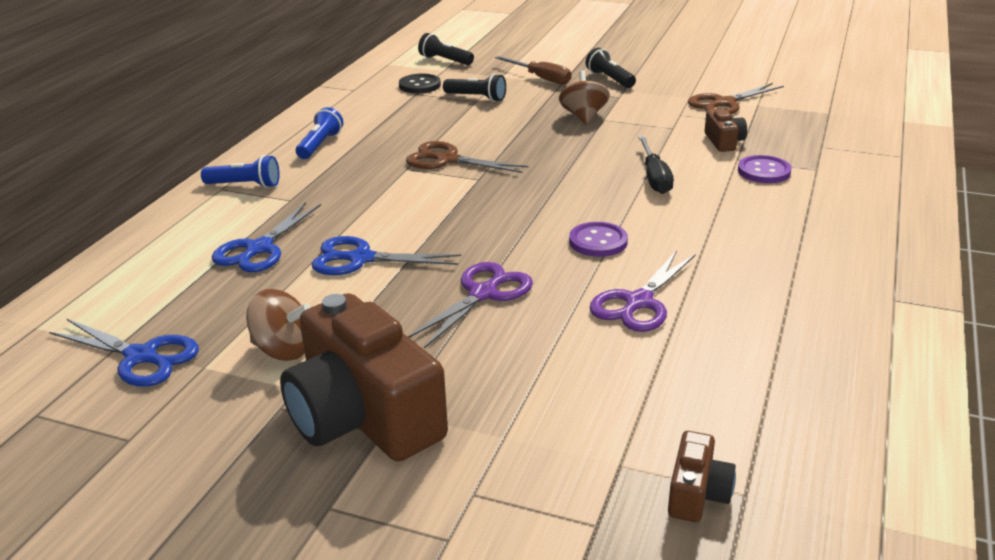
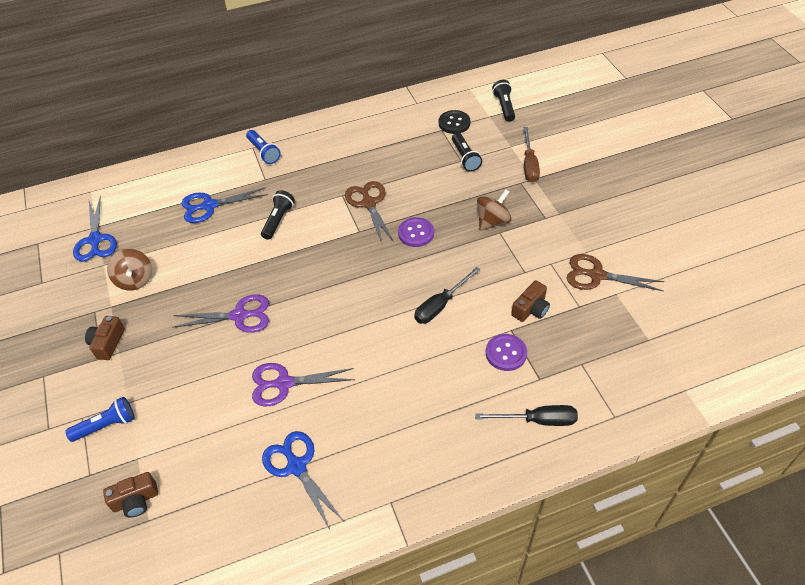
camera: 50 degrees right, 20 degrees up
brown camera [280,293,448,462] -> brown camera [85,316,125,360], size x0.44
blue flashlight [296,107,343,159] -> blue flashlight moved to [65,397,134,442]
blue scissors [312,236,461,275] -> blue scissors moved to [262,431,343,529]
purple button [569,222,628,257] -> purple button moved to [398,217,434,247]
black flashlight [586,48,636,88] -> black flashlight moved to [261,190,295,240]
none -> black screwdriver [475,405,578,426]

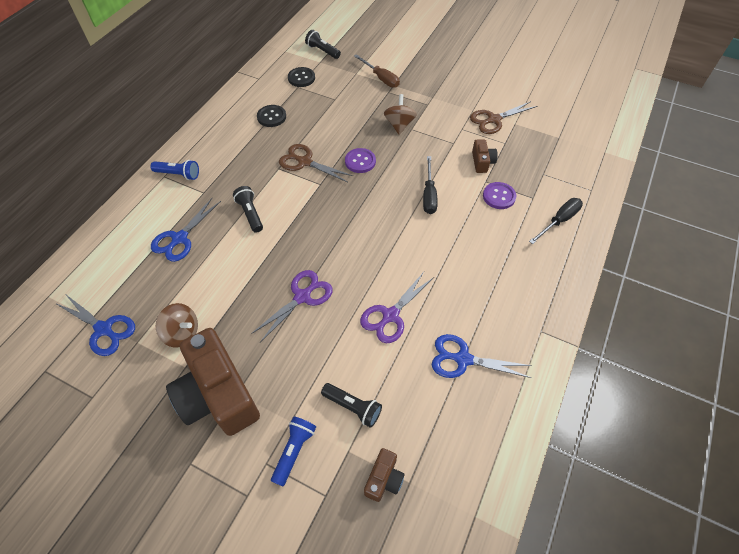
camera: 45 degrees left, 5 degrees up
brown camera [85,316,125,360] -> brown camera [166,328,260,436], size x2.26
black flashlight [452,133,482,172] -> black flashlight moved to [321,383,382,428]
none -> black button [257,105,286,127]

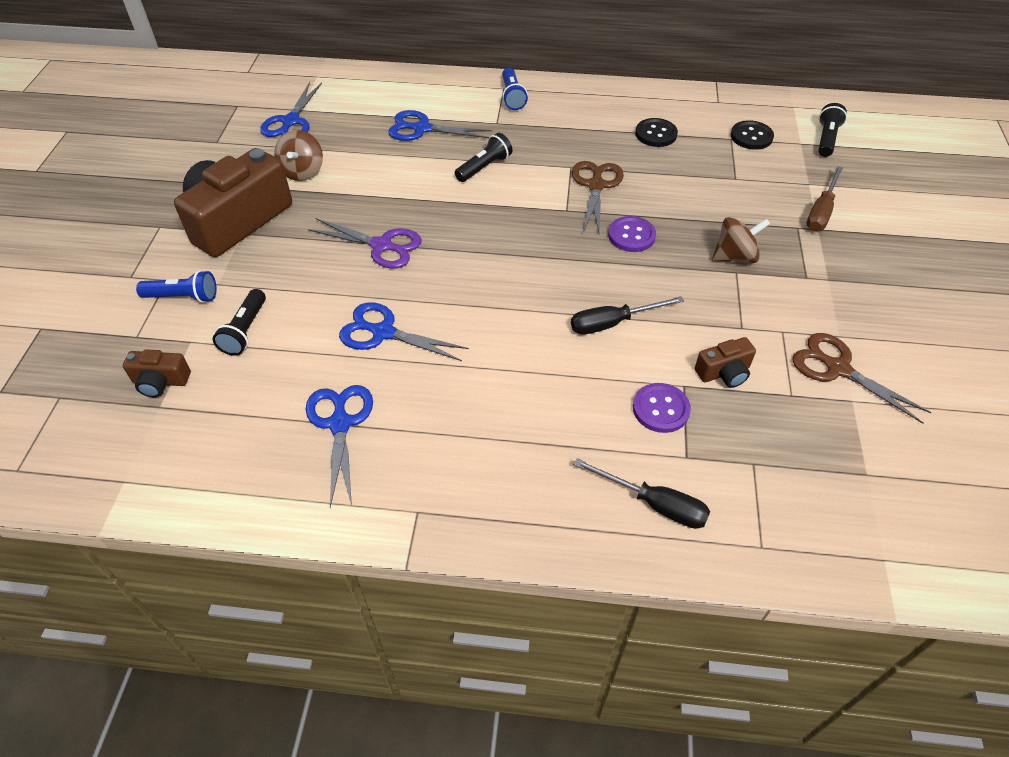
camera: 70 degrees right, 5 degrees down
purple scissors [360,272,434,343] -> blue scissors [339,302,469,361]

